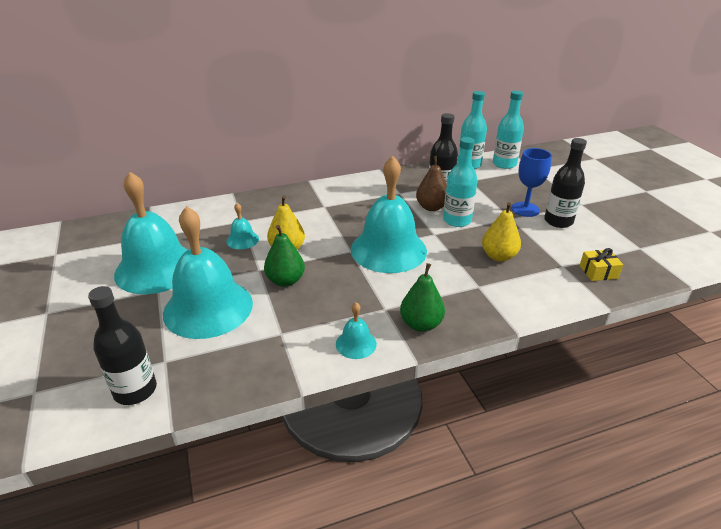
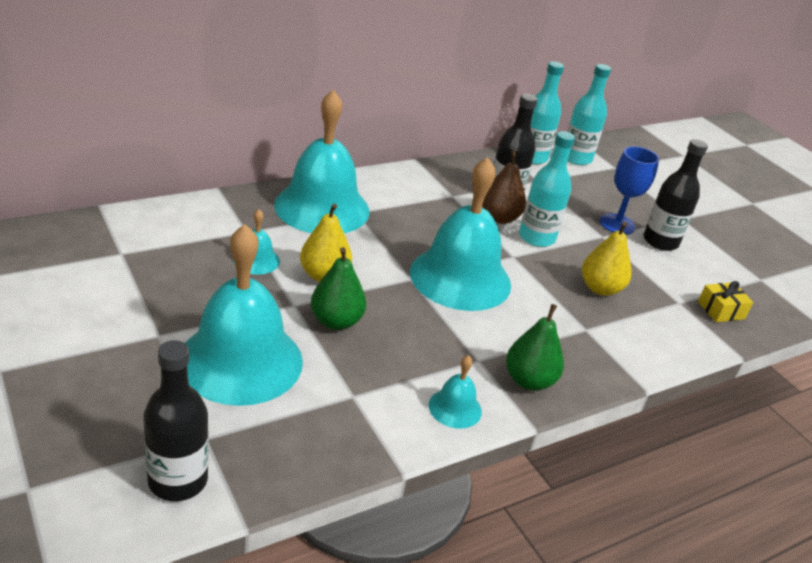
camera: 15 degrees left, 0 degrees up
turquoise bell [114,172,188,294] -> turquoise bell moved to [274,90,370,233]

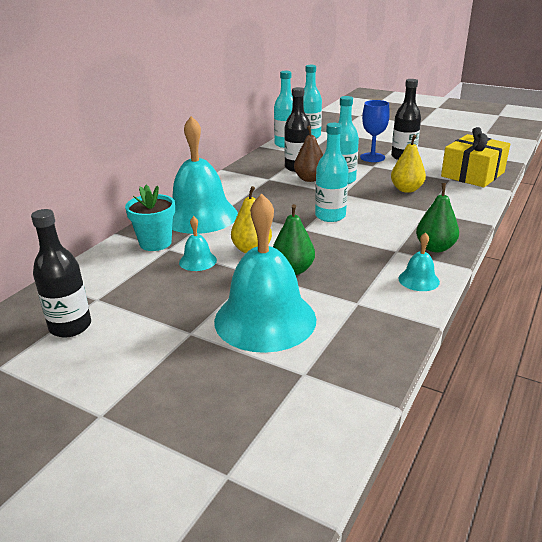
camera: 25 degrees left, 5 degrees down
black bottle [143,340,209,501] -> black bottle moved to [31,209,91,337]
turquoise bell [410,157,511,311] -> turquoise bottle [315,123,348,222]
yellow gift [698,281,753,322] -> yellow gift [441,127,510,187], size x2.11
none -> turquoise flower pot [125,185,175,251]

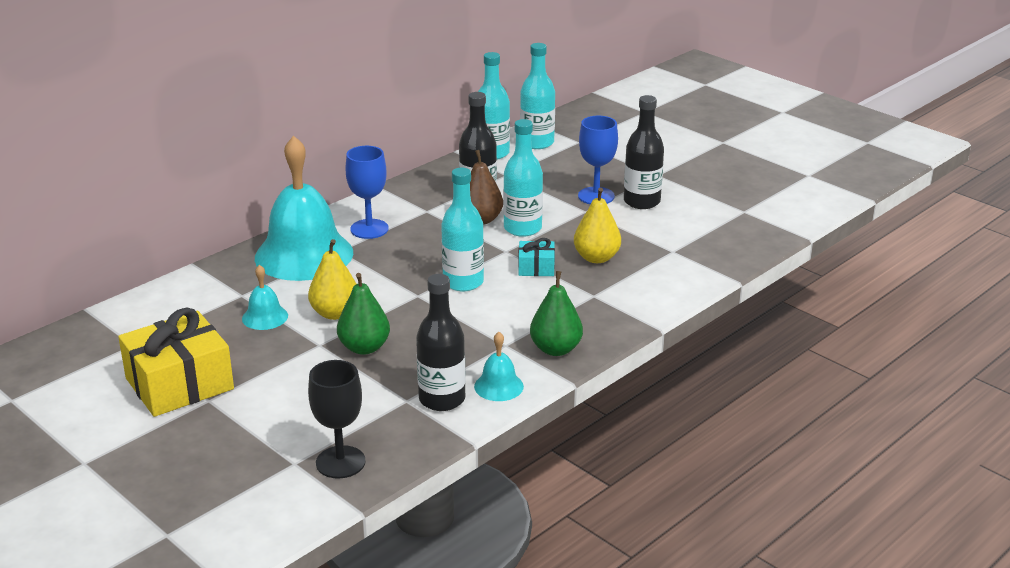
camera: 15 degrees right, 0 degrees up
black bottle [31,209,91,337] -> black bottle moved to [416,274,466,411]
turquoise flower pot [125,185,175,251] -> none
turquoise bell [214,194,316,353] -> none
yellow gift [441,127,510,187] -> yellow gift moved to [118,307,234,417]
none -> black goblet [308,360,366,479]
none -> blue goblet [346,146,389,239]
none -> turquoise gift [518,238,555,276]

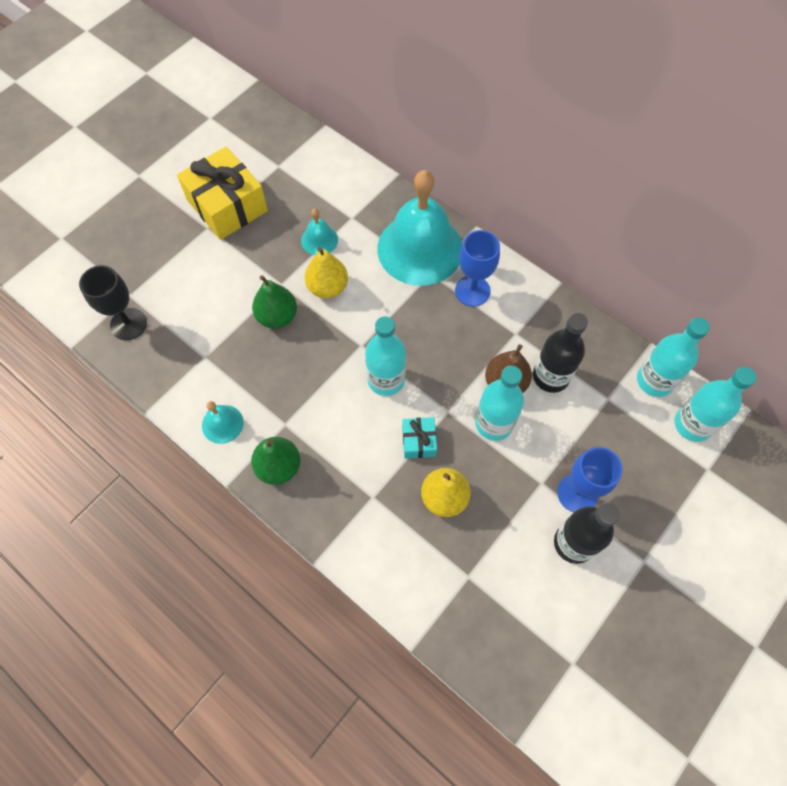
camera: 85 degrees right, 35 degrees up
black bottle [416,274,466,411] -> none

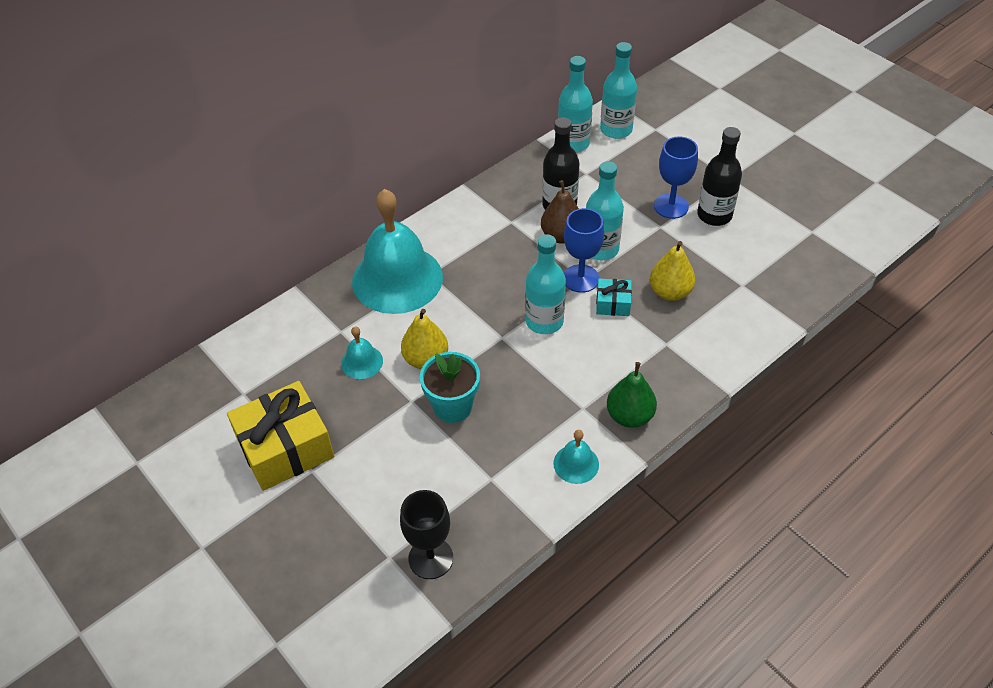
camera: 80 degrees left, 15 degrees down
green pear [252,275,297,329] -> turquoise flower pot [420,352,480,423]
blue goblet [455,230,500,307] -> blue goblet moved to [564,208,604,293]

